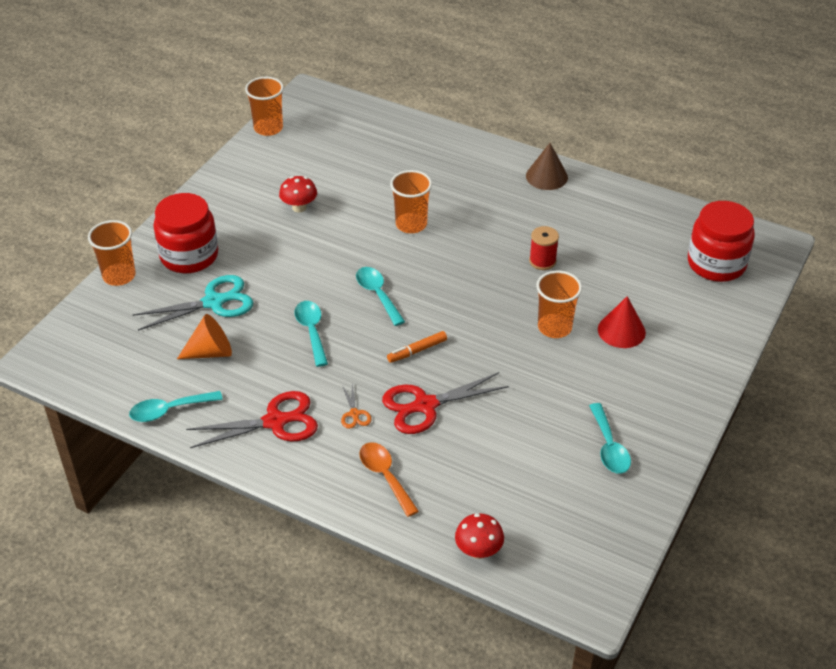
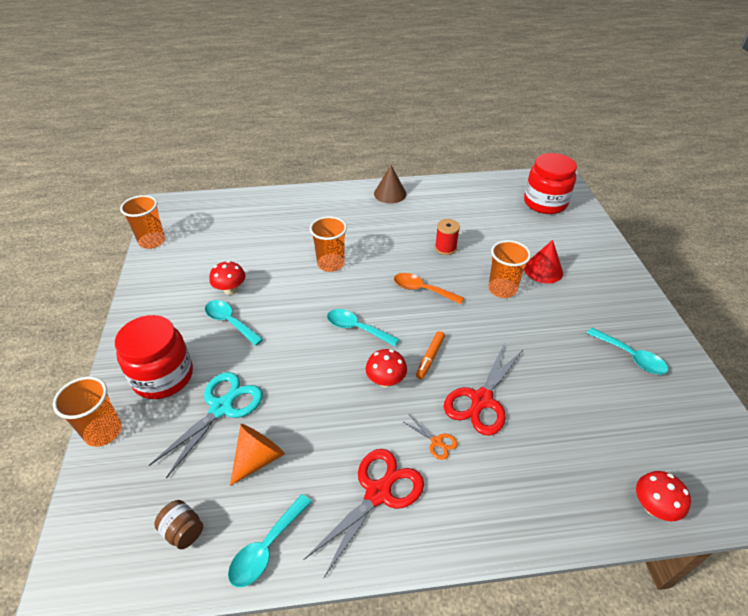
camera: 35 degrees left, 0 degrees up
turquoise spoon [294,301,328,367] -> turquoise spoon moved to [205,300,263,346]
orange spoon [359,442,419,517] -> orange spoon moved to [394,273,464,304]
none -> brown jar [154,500,203,549]
none -> red mushroom [366,349,407,388]

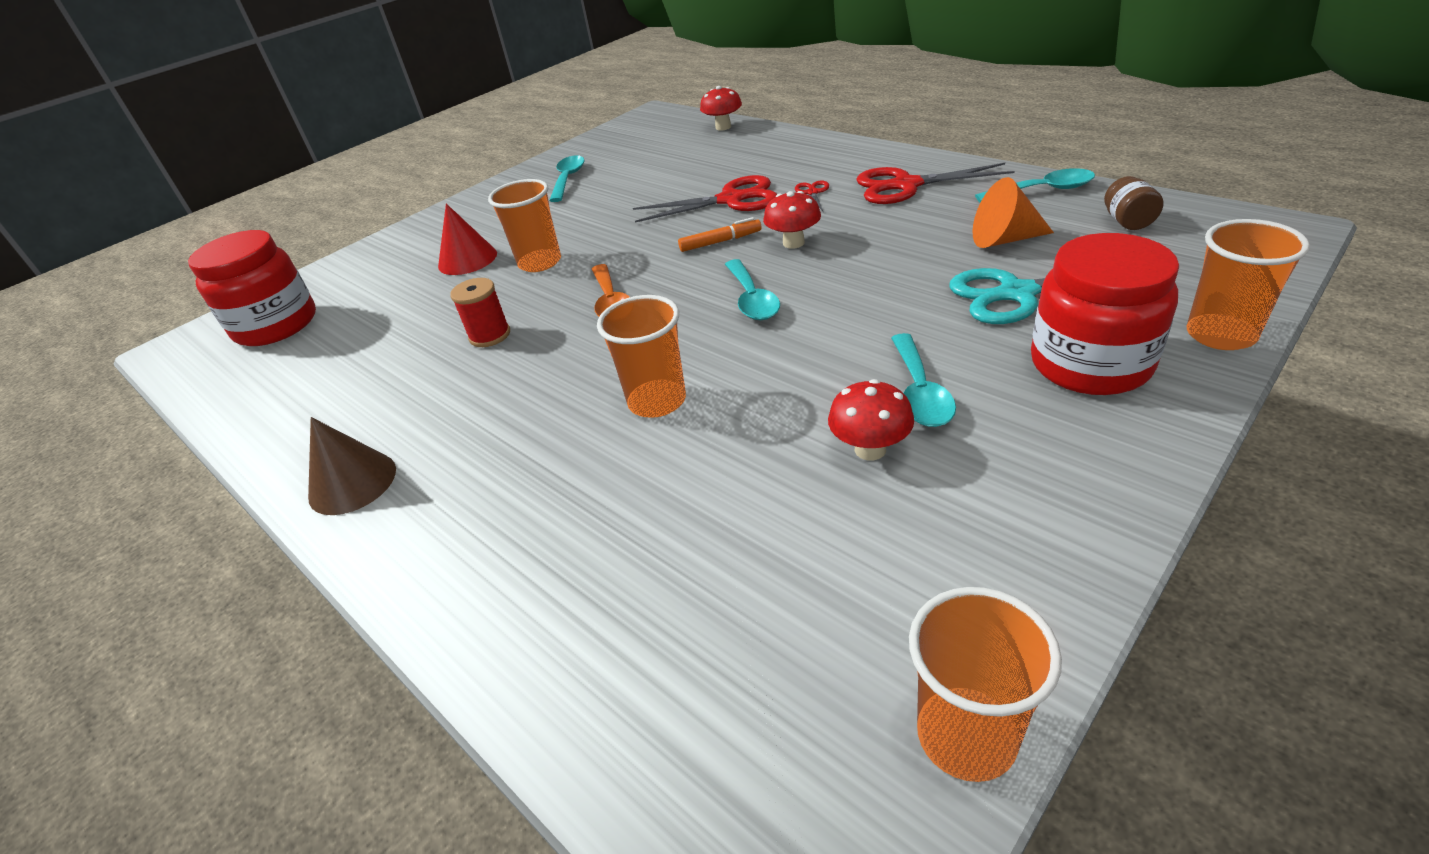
camera: 125 degrees left, 5 degrees down
orange scissors [402,416,458,460] -> red scissors [795,180,829,211]

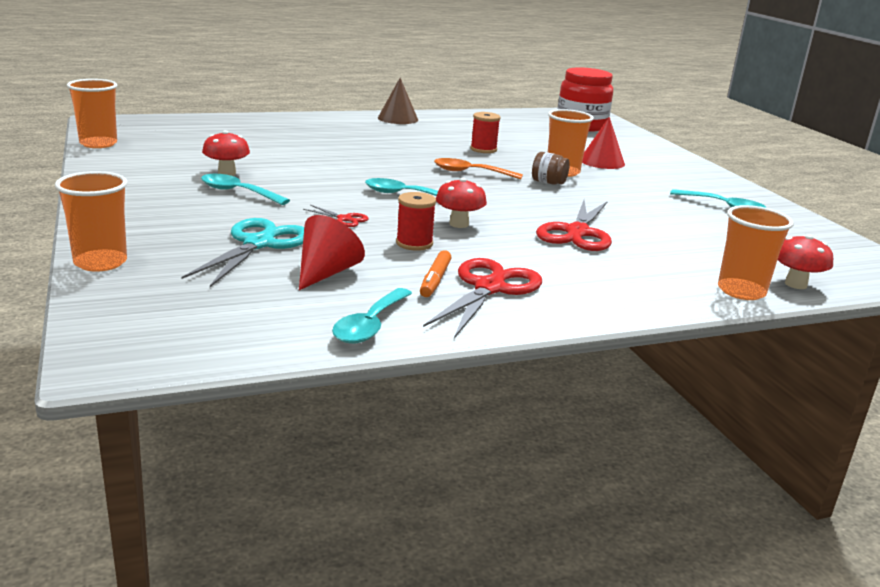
camera: 110 degrees right, 15 degrees down
orange cup [597,295,686,418] -> orange cup moved to [718,205,794,300]
orange marker [678,217,762,252] -> orange marker moved to [420,250,451,297]
red scissors [795,180,829,211] -> red scissors moved to [303,205,369,227]
orange cone [973,177,1054,248] -> red cone [299,215,365,290]
red jar [1031,233,1179,395] -> none
brown jar [1104,176,1164,230] -> brown jar moved to [532,152,570,185]
none -> red spool [396,192,436,251]

